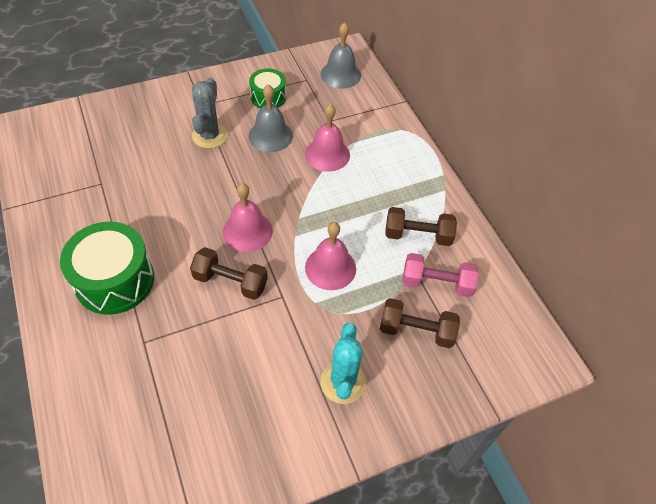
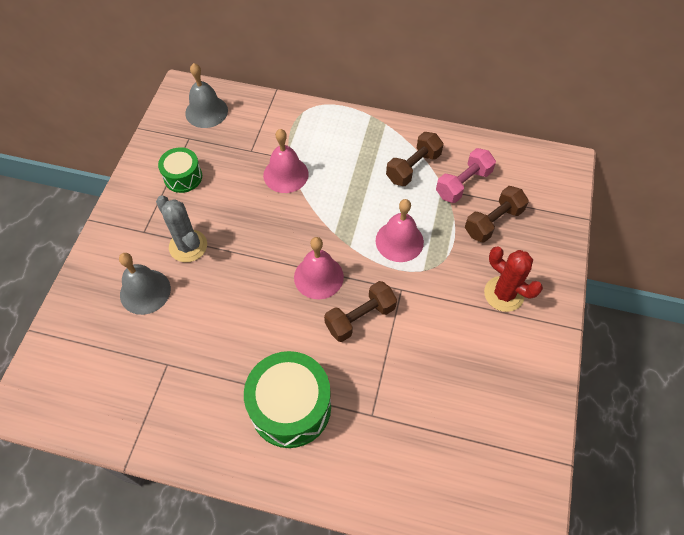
camera: 50 degrees left, 5 degrees up
grey bell [248,84,293,152] -> grey bell moved to [119,253,171,315]
turquoise cactus [320,323,366,404] -> red cactus [484,247,543,312]

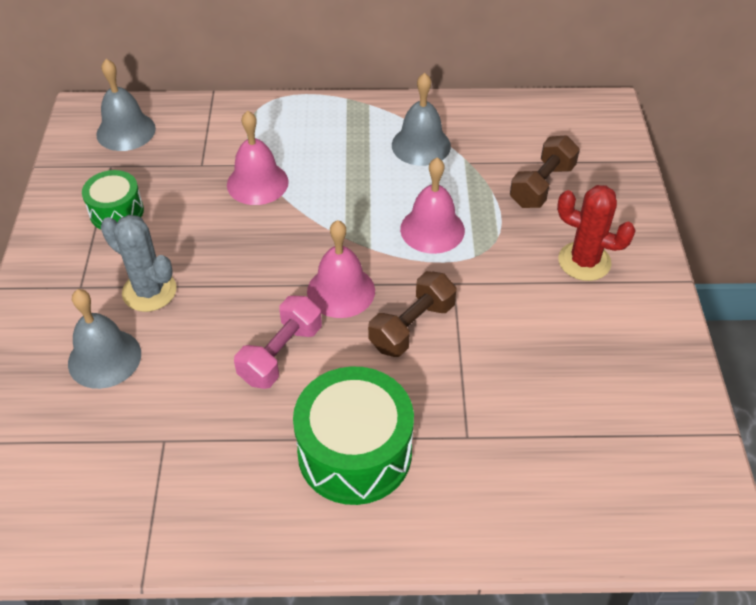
camera: 15 degrees left, 10 degrees down
brown dumbbell [386,132,444,186] -> grey bell [392,73,451,166]
pink dumbbell [436,148,496,203] -> pink dumbbell moved to [234,296,322,389]

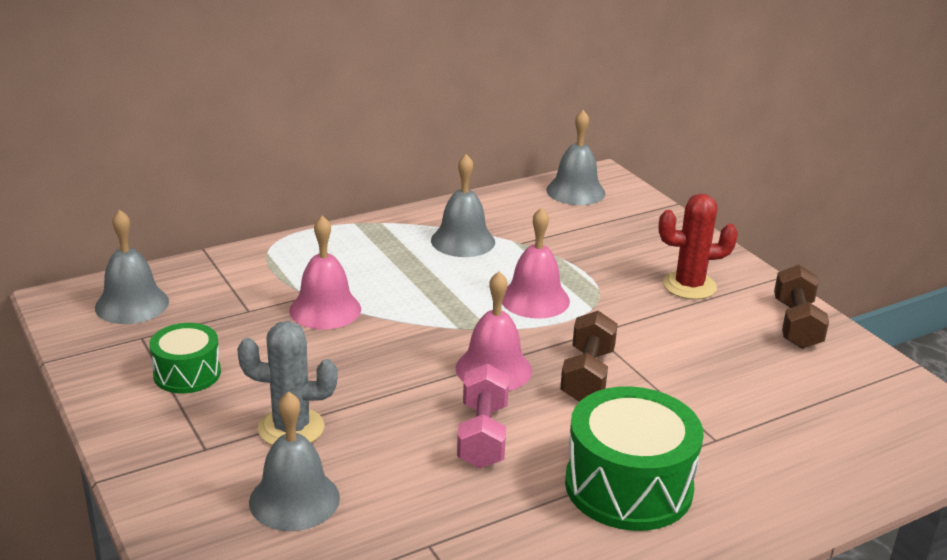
camera: 30 degrees left, 20 degrees down
brown dumbbell [510,135,580,208] -> brown dumbbell moved to [774,265,829,349]
none -> grey bell [546,110,605,205]

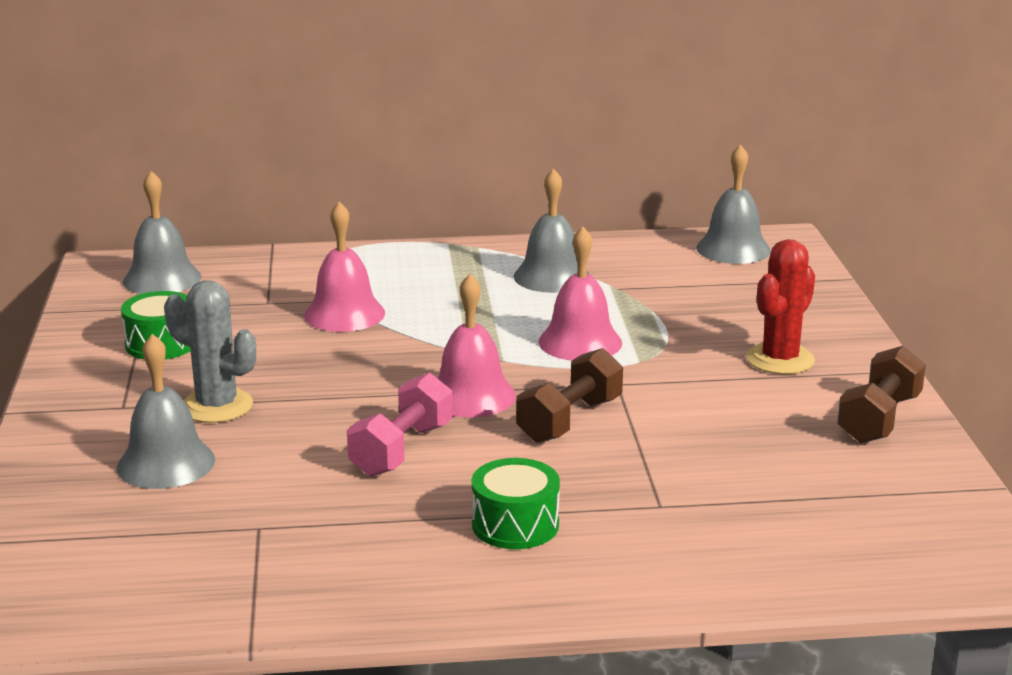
camera: 25 degrees right, 5 degrees down
green drum [565,386,704,531] -> green drum [472,458,560,549], size x0.58
red cactus [658,194,738,300] -> red cactus turned 75 degrees counterclockwise [746,239,815,374]

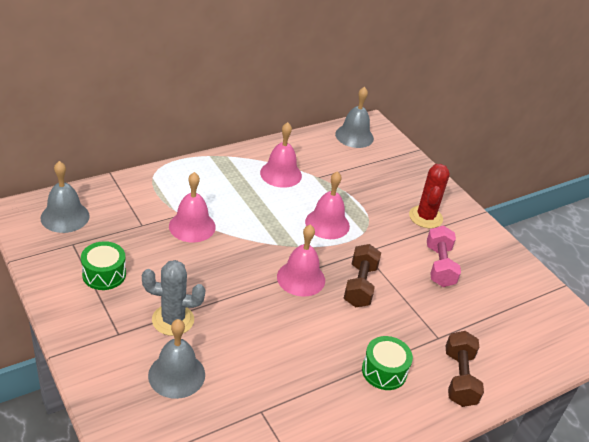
camera: 30 degrees left, 15 degrees up
pink dumbbell [347,373,453,477] -> pink dumbbell moved to [427,226,461,287]
grey bell [514,169,590,293] -> pink bell [260,122,302,188]
brown dumbbell [837,346,926,443] -> brown dumbbell moved to [446,331,484,407]

